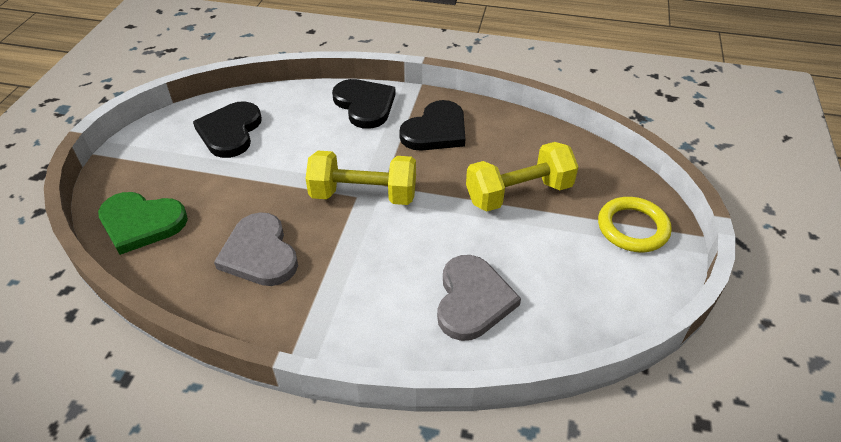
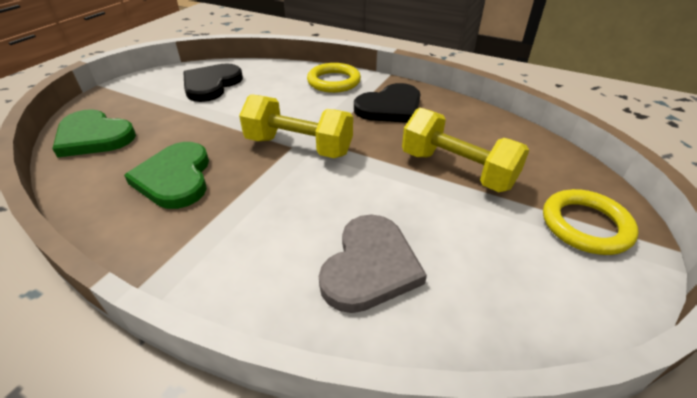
camera: 15 degrees right, 5 degrees down
grey heart [214,212,298,286] -> green heart [124,142,209,209]
black heart [332,79,396,129] -> yellow ring [307,63,361,93]
yellow dumbbell [466,142,578,212] -> yellow dumbbell turned 45 degrees clockwise [402,108,529,192]

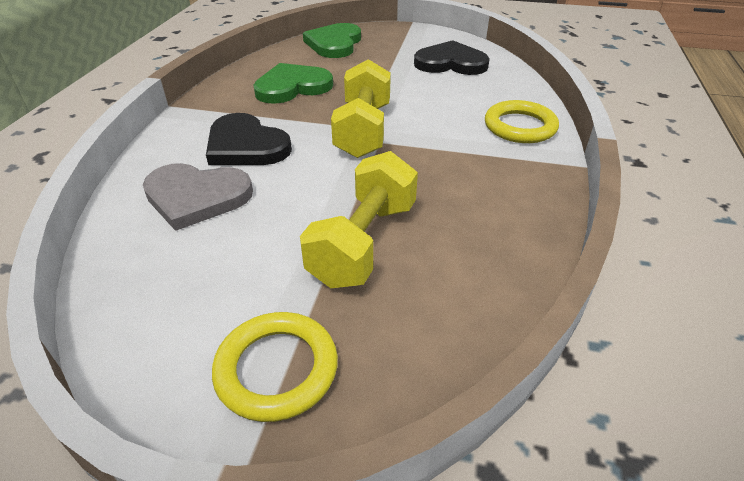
camera: 75 degrees right, 0 degrees up
black heart [354,83,420,123] -> black heart moved to [206,113,292,165]

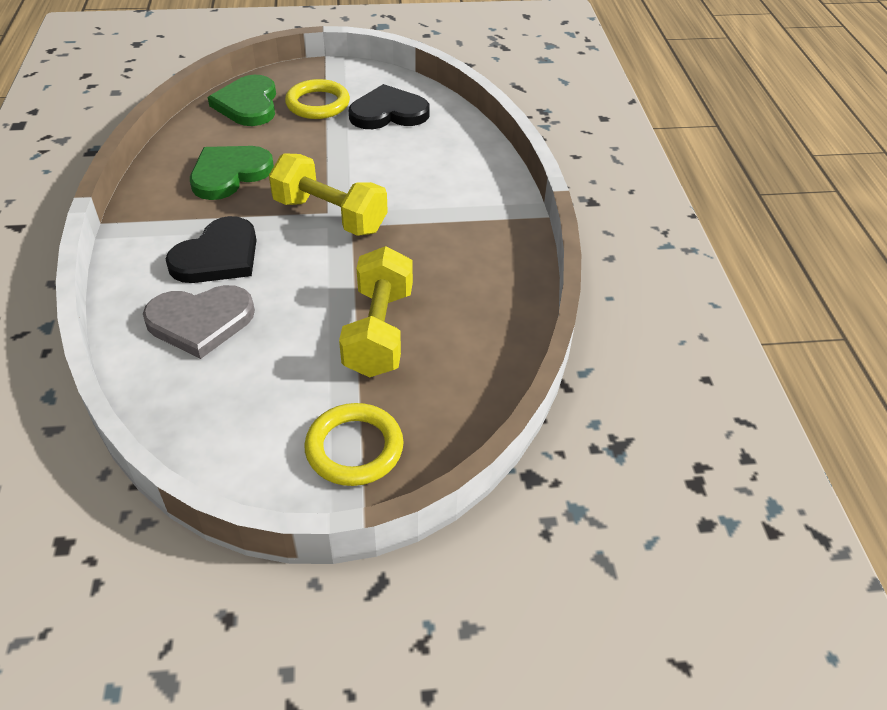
camera: 20 degrees left, 5 degrees up
black heart [206,113,292,165] -> black heart turned 75 degrees counterclockwise [165,216,256,283]
yellow dumbbell [331,59,391,158] -> yellow dumbbell turned 45 degrees counterclockwise [269,153,388,236]
yellow ring [485,100,559,143] -> yellow ring moved to [285,79,350,119]

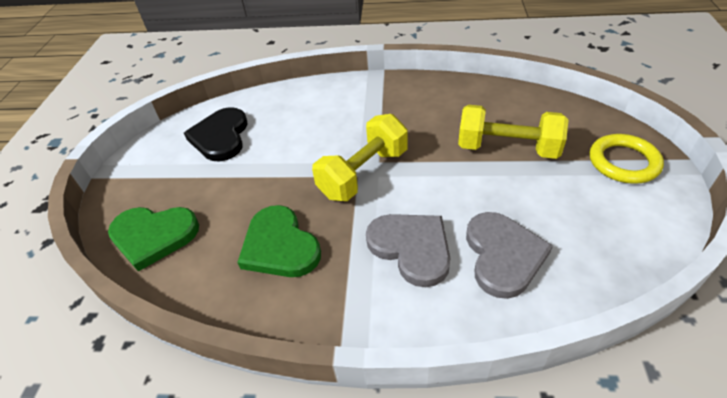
camera: 75 degrees left, 0 degrees up
black heart [165,216,256,283] -> grey heart [366,214,450,287]
yellow ring [285,79,350,119] -> none

